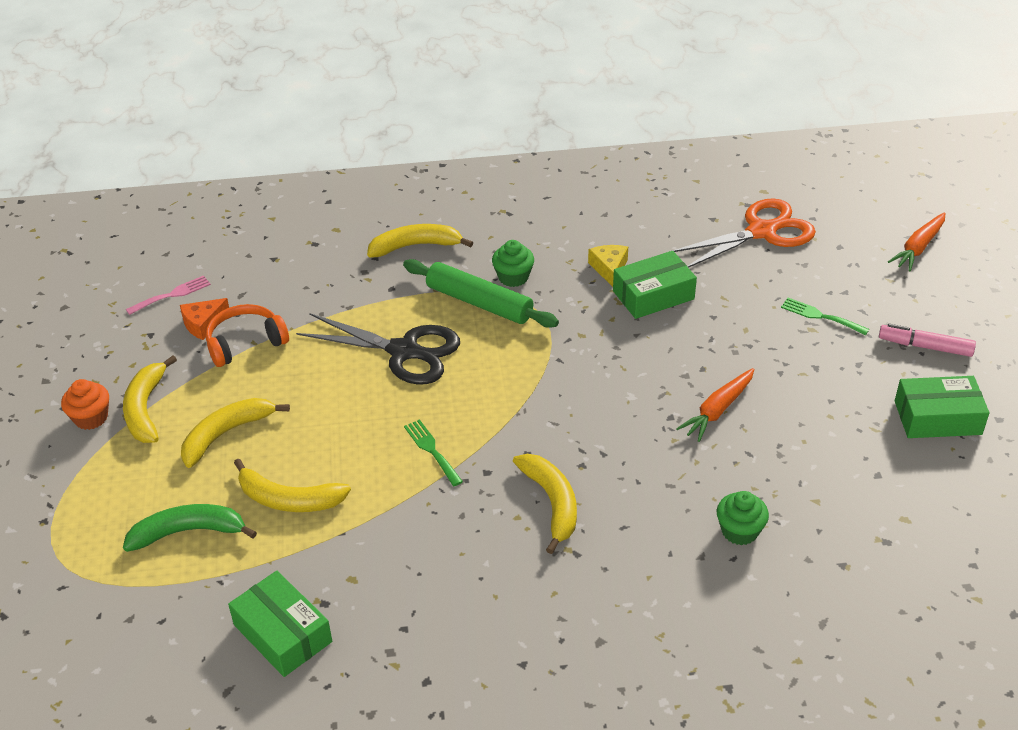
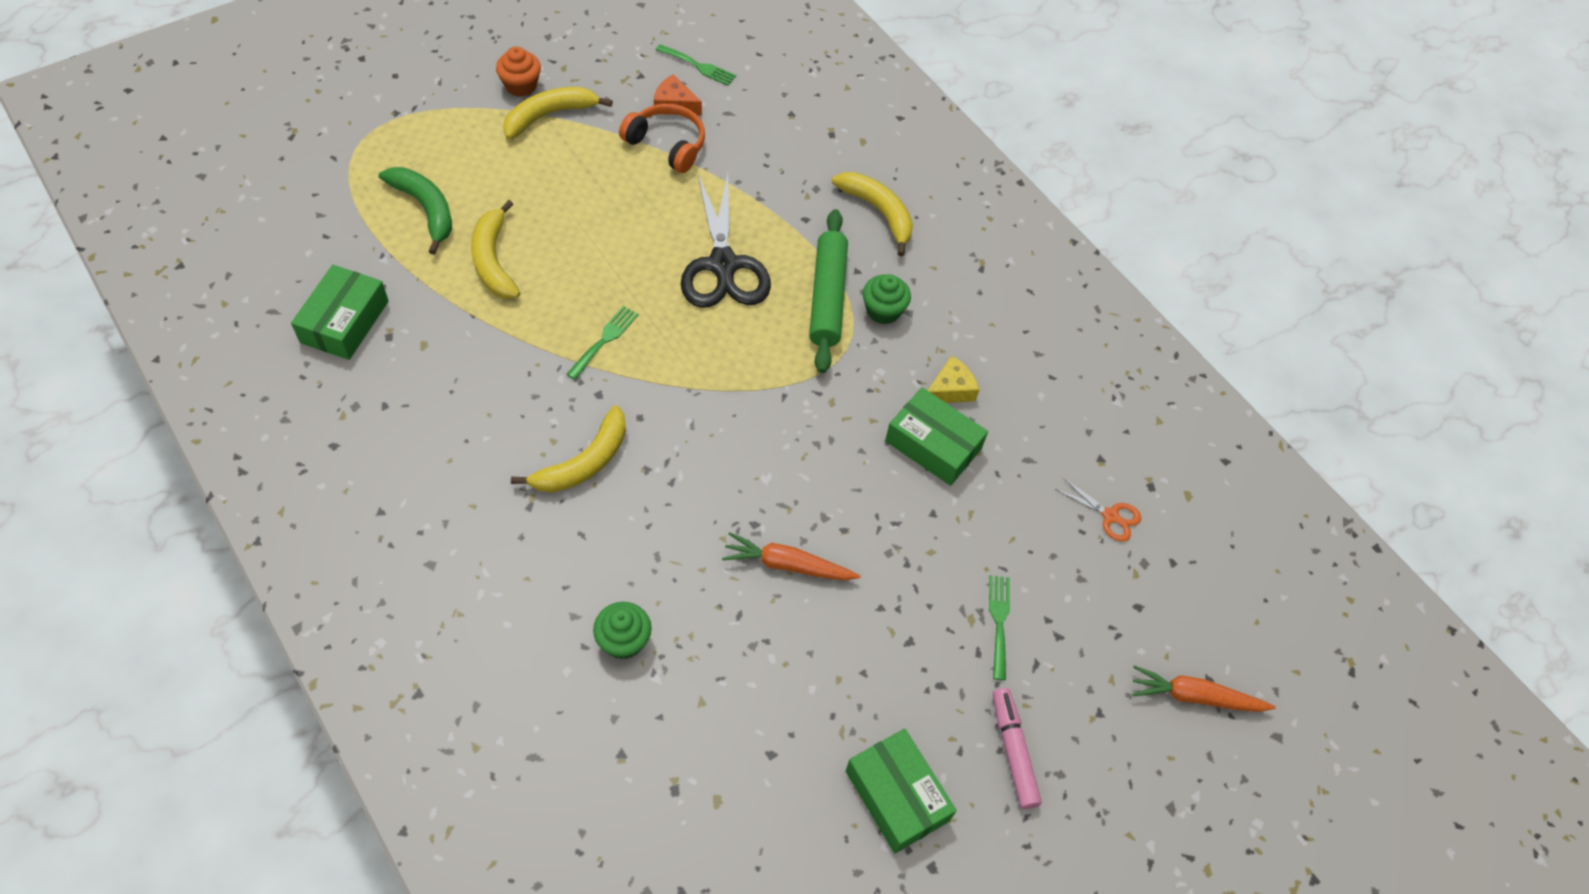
camera: 55 degrees right, 15 degrees up
pink fork [126,275,211,315] -> green fork [656,44,736,86]
yellow banana [181,398,290,468] -> none
orange scissors [668,198,816,268] -> orange scissors [1055,478,1141,542], size x0.46

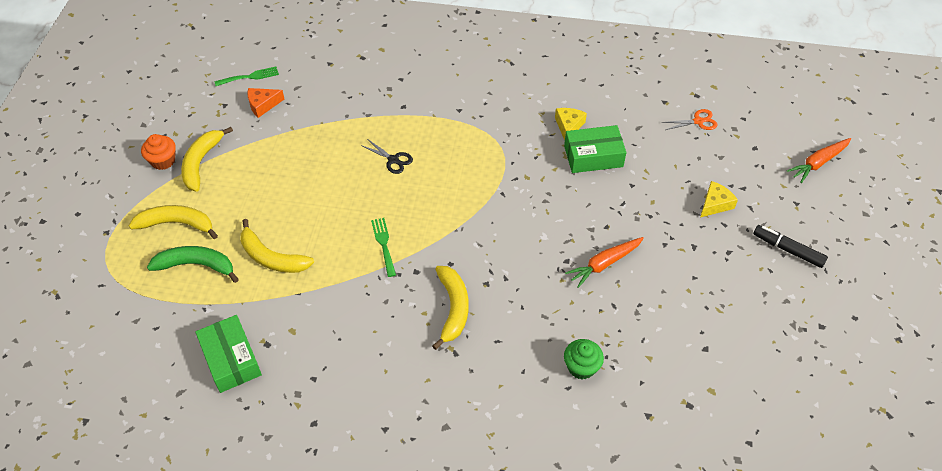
camera: 40 degrees left, 5 degrees down
orange headphones [619,104,705,173] -> none
black scissors [681,173,771,308] -> black scissors [361,139,413,174], size x0.46
green rolling pin [809,209,848,373] -> none
yellow banana [832,172,913,256] -> yellow banana moved to [129,205,218,239]
green box [846,729,957,853] -> none
green cupcake [863,274,911,324] -> none
green fork [989,575,1010,680] -> yellow cheese [701,181,738,217]
pink marker [993,688,1042,809] -> black marker [753,225,828,268]

